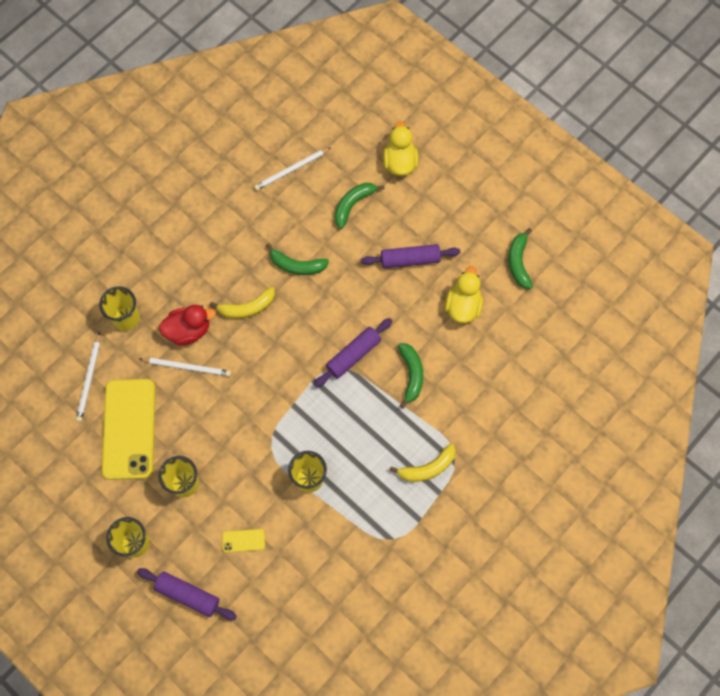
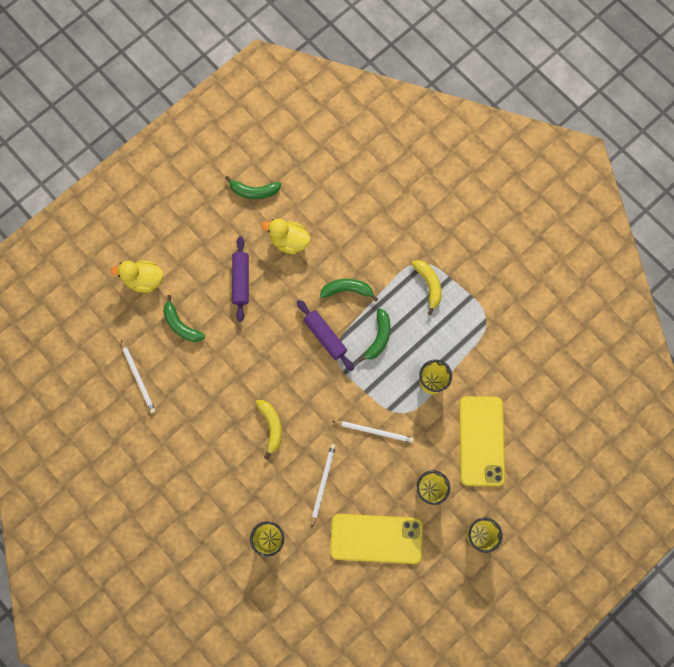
camera: 85 degrees left, 5 degrees up
white pencil [76,332,100,422] -> white pencil moved to [332,421,414,443]
purple rolling pin [137,568,237,620] -> none
red duck [159,305,216,345] -> none
yellow phone [222,529,265,553] -> yellow phone [459,396,505,486], size x2.49
green banana [266,243,329,275] -> green banana moved to [358,308,391,362]

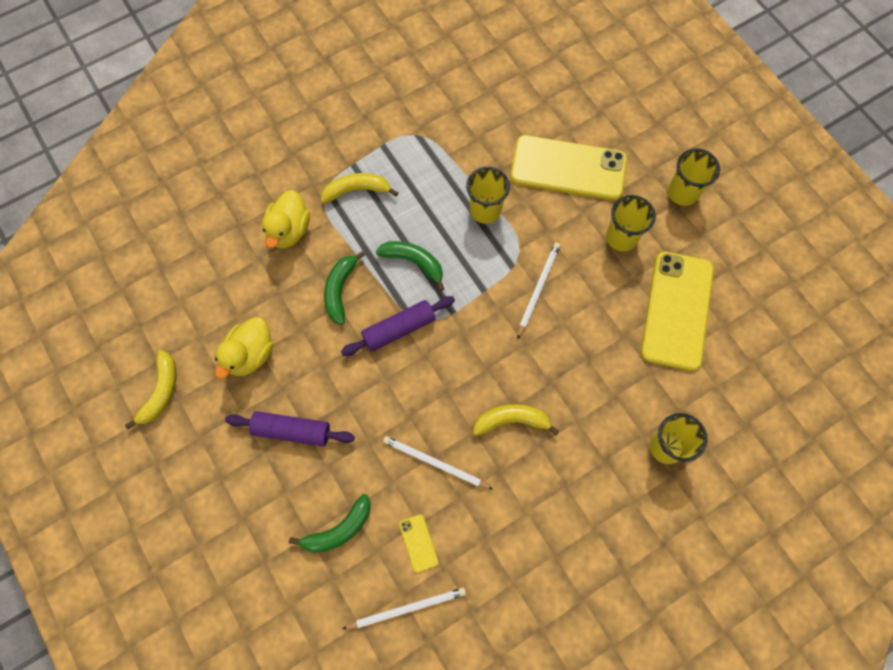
camera: 80 degrees left, 5 degrees down
yellow duck [111,260,164,293] -> yellow duck moved to [262,190,310,248]
green banana [225,176,281,199] -> yellow banana [125,350,176,429]
white pencil [311,444,336,527] -> white pencil moved to [383,436,493,490]
none -> yellow phone [399,514,439,573]

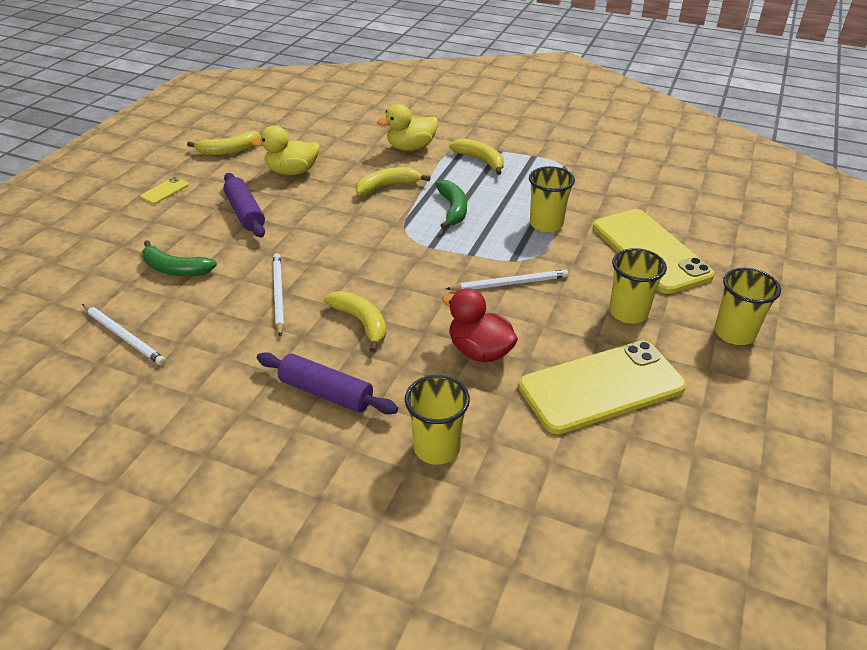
camera: 55 degrees right, 30 degrees down
green banana [324,251,365,325] -> yellow banana [356,167,431,195]
purple rolling pin [341,296,455,356] -> purple rolling pin moved to [257,352,398,415]
yellow phone [399,514,439,573] -> yellow phone moved to [140,177,189,204]
none -> red duck [442,288,518,363]

